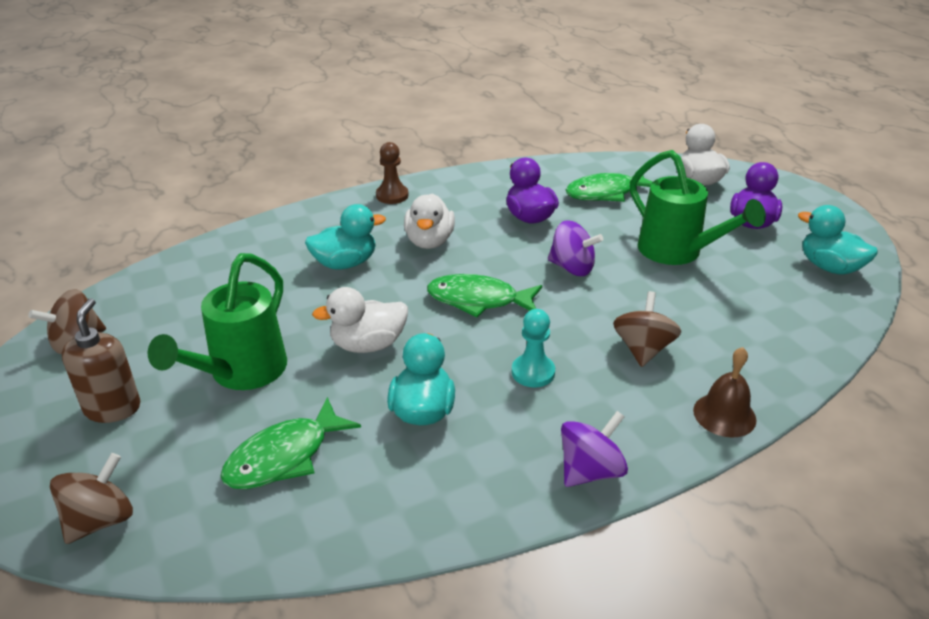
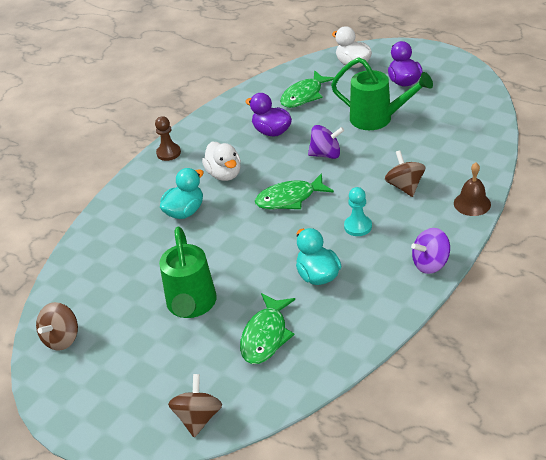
camera: 25 degrees left, 5 degrees up
brown soap dispenser [62,298,140,423] -> none
white duck [312,287,408,353] -> none
purple spinning top [561,411,628,487] -> purple spinning top turned 135 degrees counterclockwise [411,228,450,274]
turquoise duck [798,205,878,275] -> none

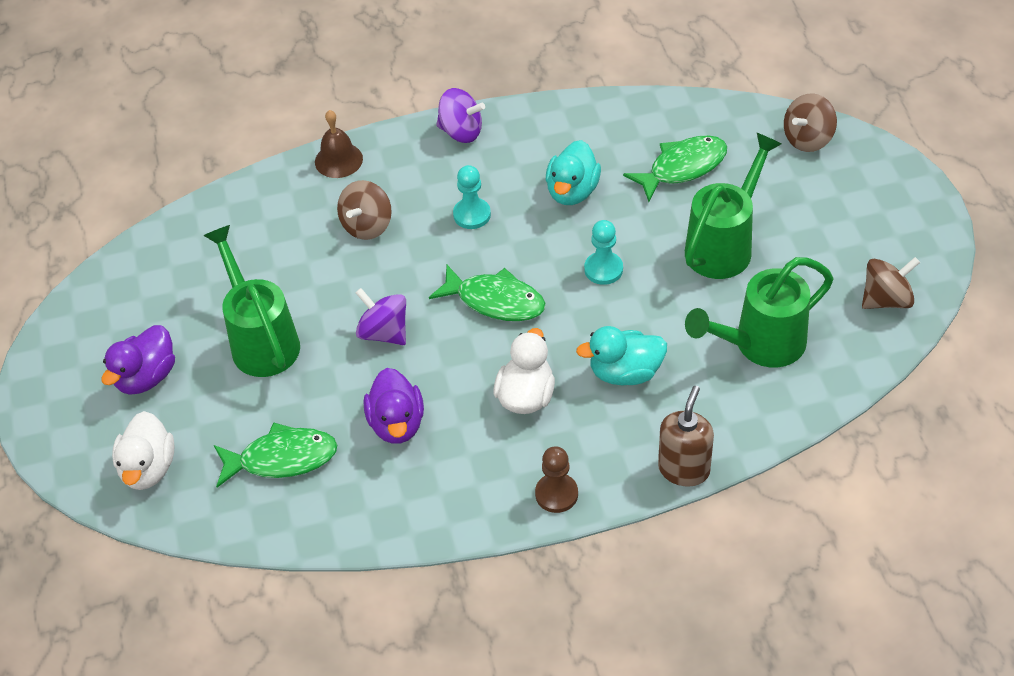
camera: 140 degrees left, 10 degrees up
none -> turquoise pawn [584,220,623,285]
none -> brown soap dispenser [658,386,714,487]
none -> green watering can [685,257,833,368]

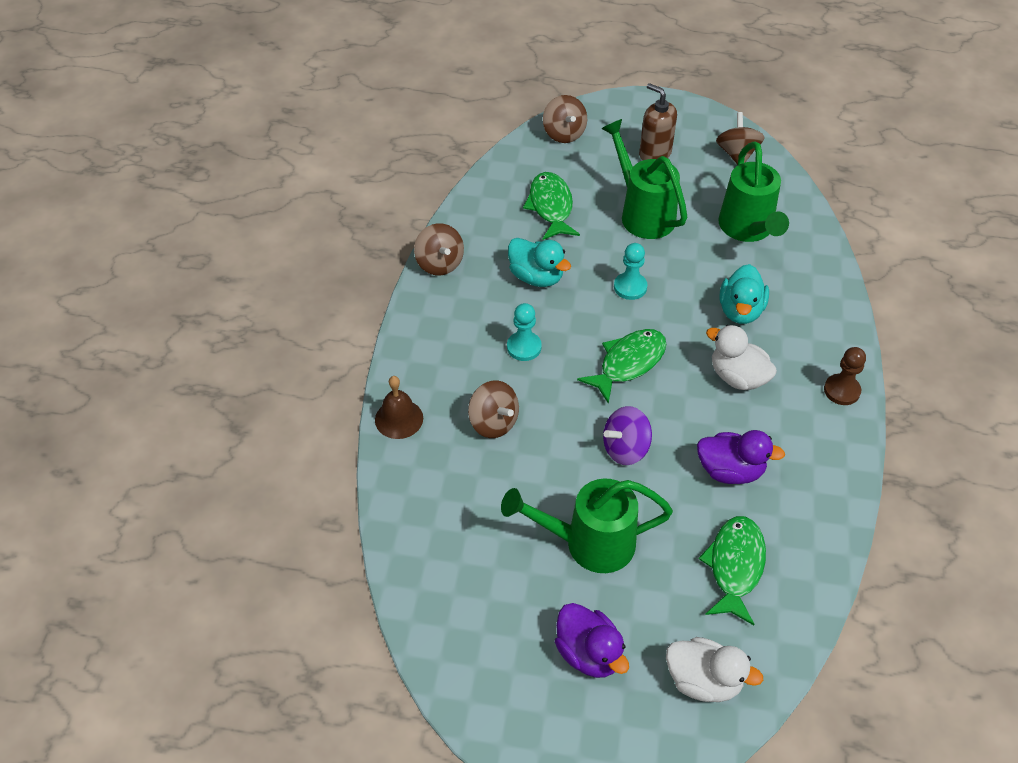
camera: 70 degrees left, 0 degrees up
purple spinning top [436,88,485,143] -> none
brown soap dispenser [658,386,714,487] -> brown soap dispenser moved to [639,83,677,161]
none -> brown spinning top [414,223,464,275]

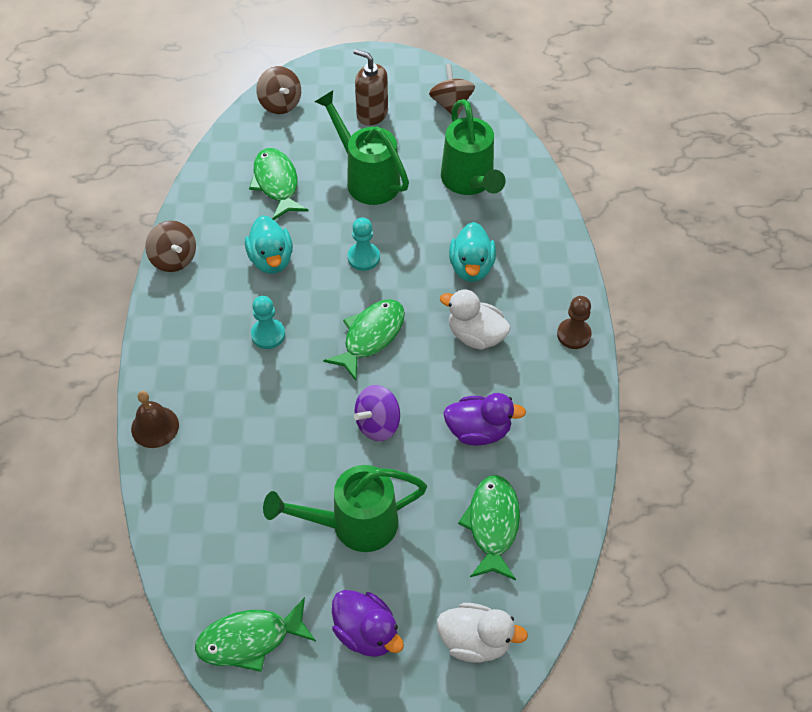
camera: 10 degrees left, 5 degrees up
brown spinning top [468,381,519,438] -> none
turquoise duck [508,238,571,287] -> turquoise duck turned 45 degrees clockwise [245,215,293,274]
none -> green fish [195,597,316,672]

